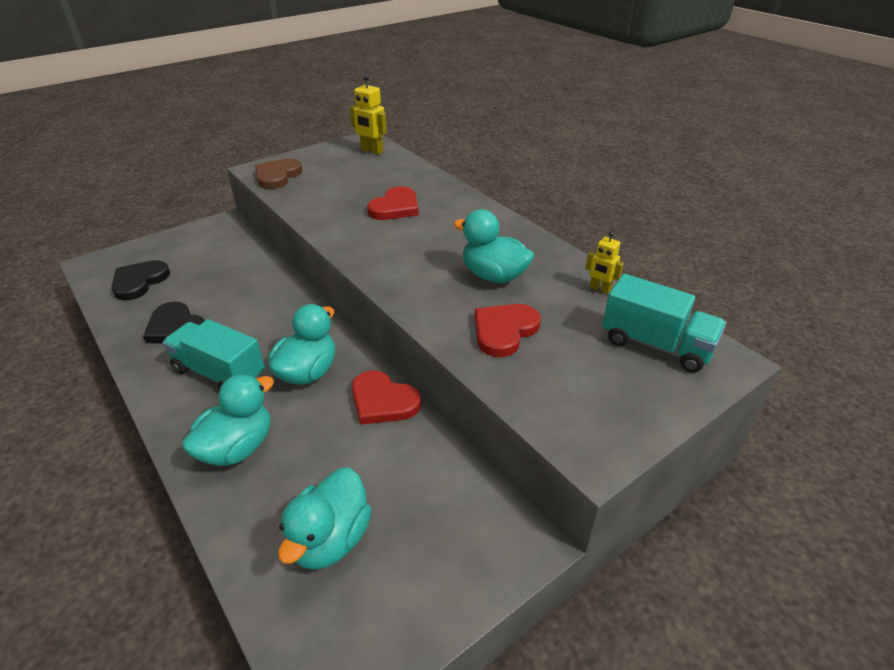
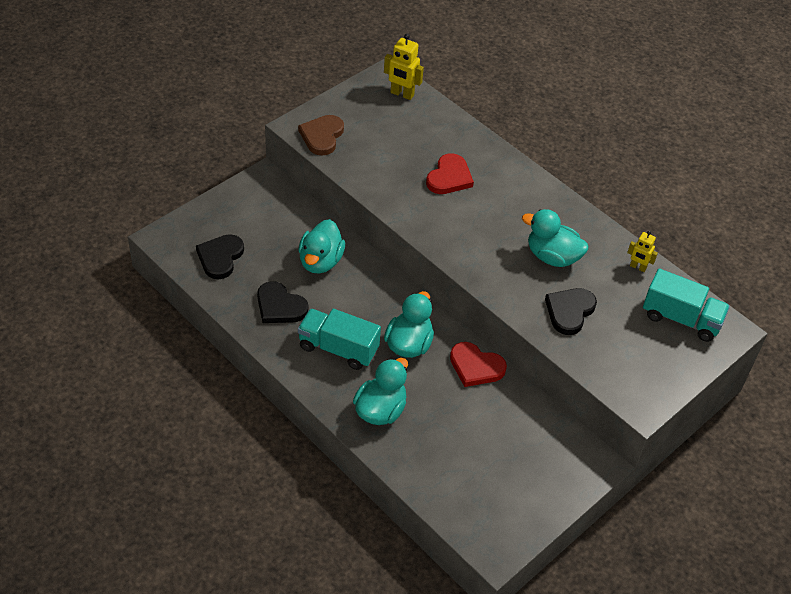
camera: 10 degrees left, 10 degrees up
turquoise duck [278,467,372,570] -> turquoise duck moved to [298,219,345,274]
red heart [475,304,541,357] -> black heart [545,288,597,335]

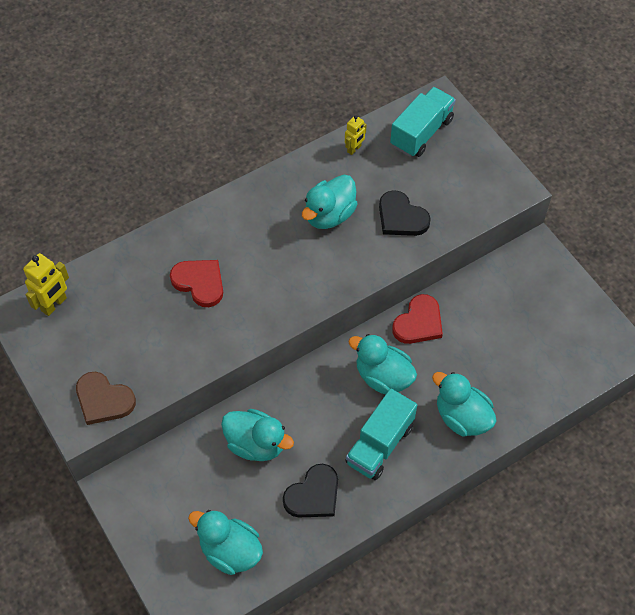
camera: 75 degrees left, 10 degrees up
black heart [196,234,244,279] -> turquoise duck [188,510,263,575]

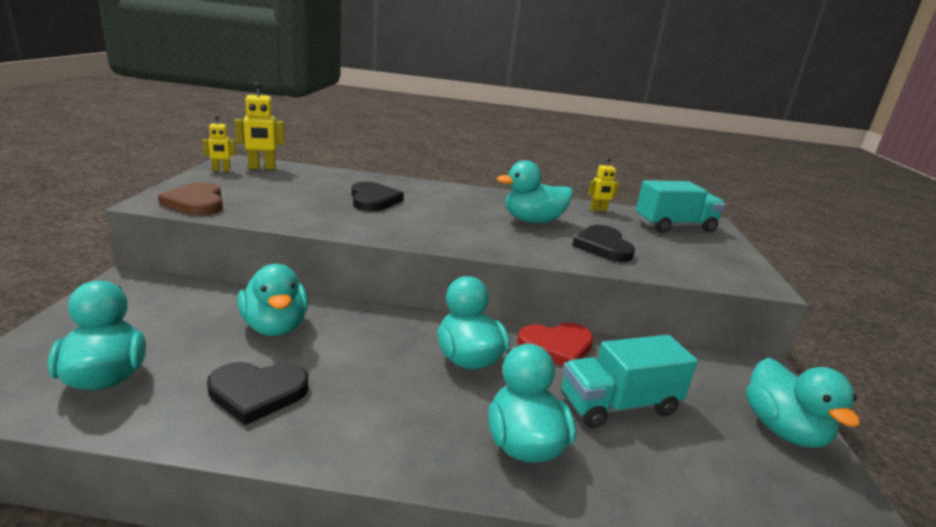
camera: 35 degrees right, 35 degrees down
red heart [170,260,223,307] -> black heart [351,182,404,211]
turquoise truck [345,389,417,480] -> turquoise truck moved to [561,335,698,428]
none -> yellow robot [202,115,236,171]
none -> turquoise duck [746,358,860,448]

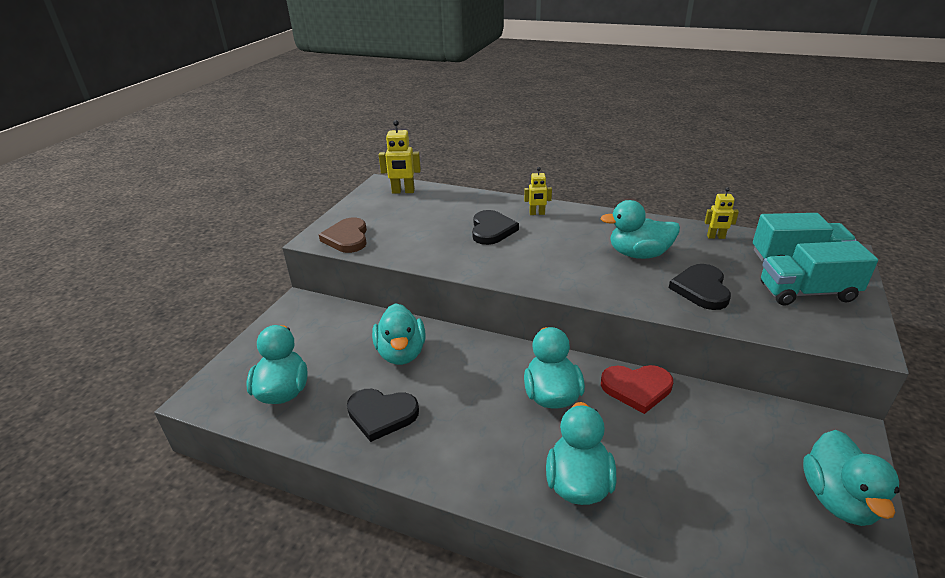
camera: 20 degrees right, 10 degrees up
yellow robot [202,115,236,171] -> yellow robot moved to [524,167,552,215]
turquoise truck [561,335,698,428] -> turquoise truck moved to [761,241,878,306]

